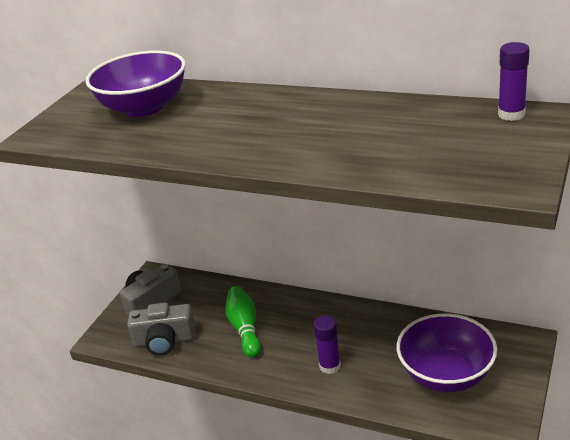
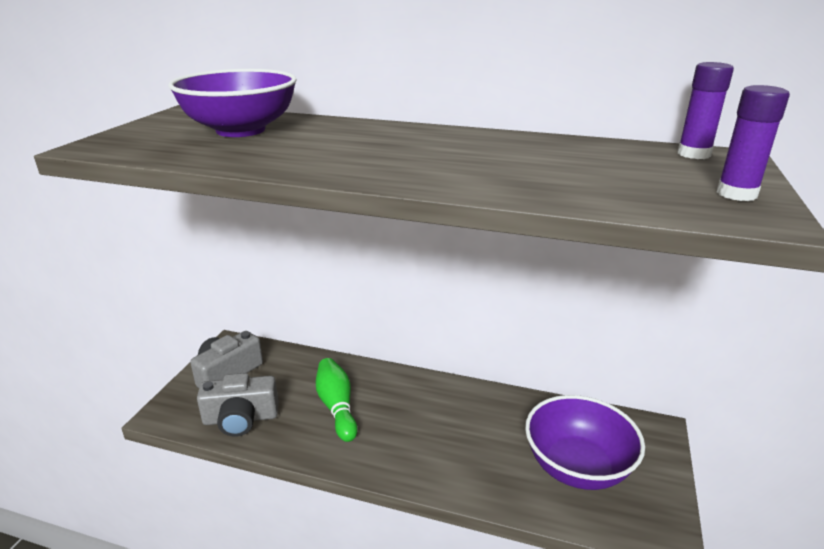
camera: 10 degrees left, 5 degrees down
purple glue stick [314,315,341,374] -> purple glue stick moved to [716,85,790,201]

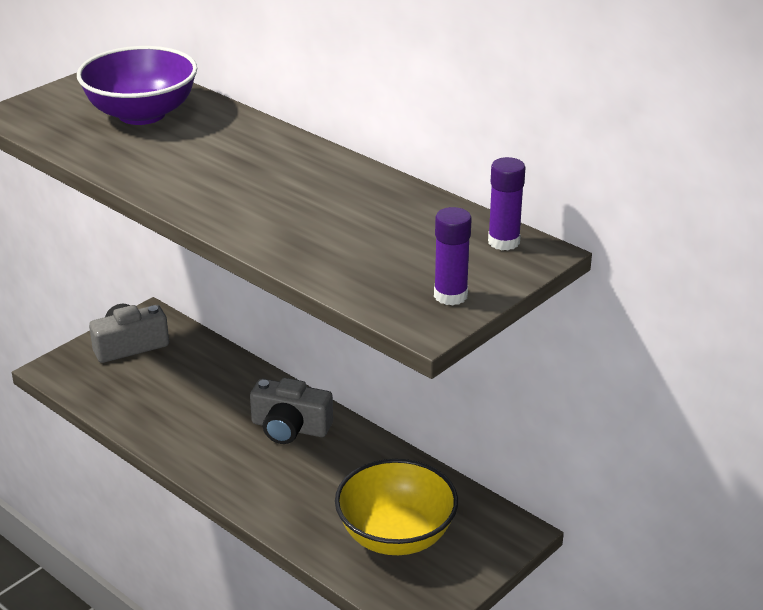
camera: 25 degrees right, 5 degrees up
grey camera [197,373,279,436] -> grey camera moved to [250,378,333,444]
green bowling pin [316,358,358,442] -> none
purple bowl [525,395,645,490] -> yellow bowl [335,459,458,555]

